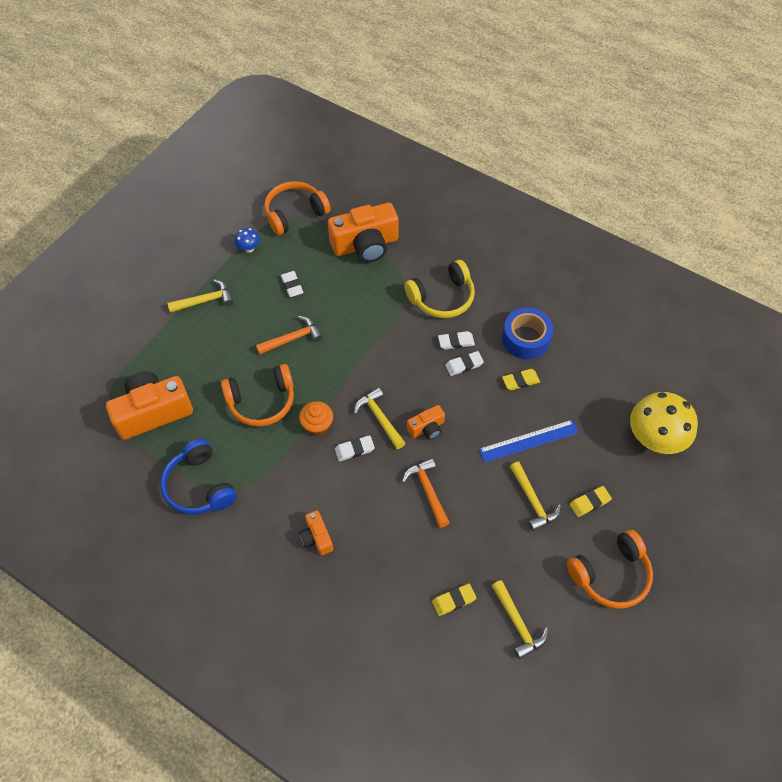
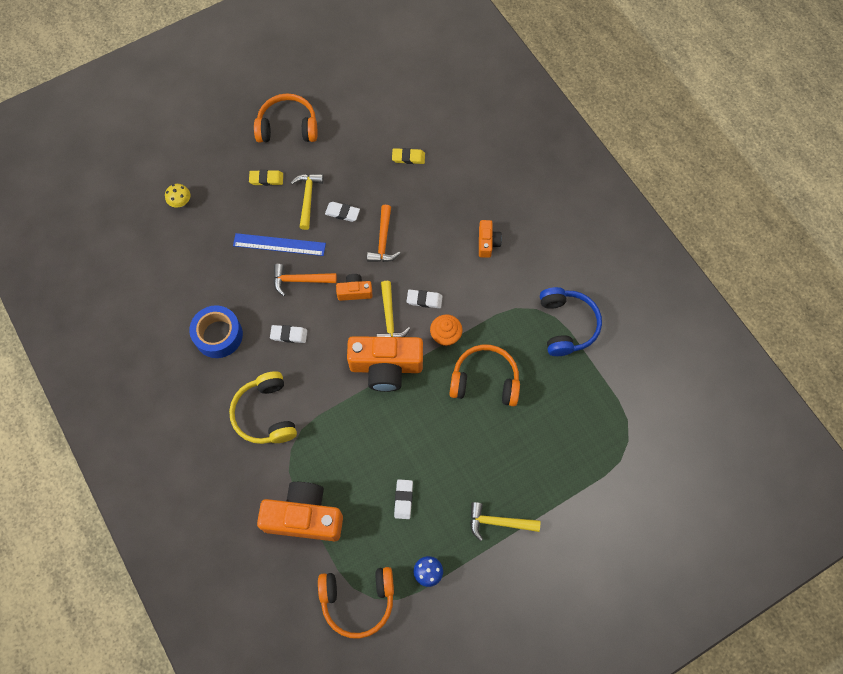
camera: 155 degrees left, 10 degrees up
orange camera [106,371,193,440] -> orange camera moved to [347,336,423,392]
orange hammer [256,316,323,354] -> orange hammer moved to [274,264,337,296]
yellow headphones [404,260,475,318] -> yellow headphones turned 105 degrees counterclockwise [229,371,297,444]
white eraser [438,331,475,350] -> white eraser moved to [325,202,360,222]
yellow hammer [492,580,548,660] -> none
yellow eraser [502,369,540,390] -> none
yellow mushroom [630,392,698,454] -> yellow mushroom [165,184,190,207], size x0.44

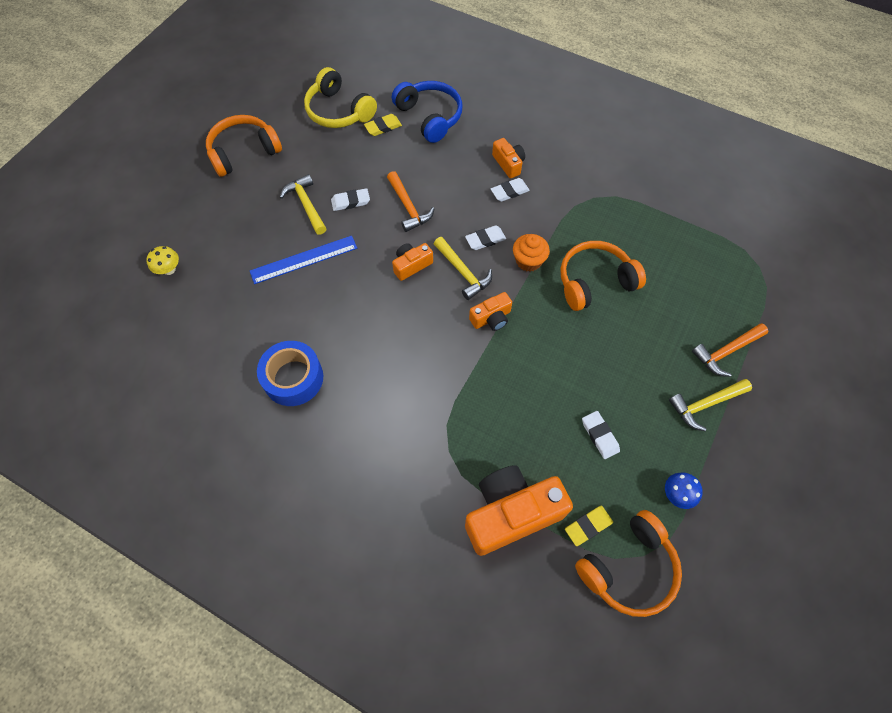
camera: 30 degrees left, 5 degrees down
yellow headphones [229,371,297,444] -> yellow headphones moved to [304,67,377,128]
yellow eraser [249,170,283,186] -> yellow eraser moved to [565,506,613,546]
white eraser [270,325,307,343] -> white eraser moved to [491,178,530,202]
orange hammer [274,264,337,296] -> orange hammer moved to [692,323,768,377]
orange camera [347,336,423,392] -> orange camera [469,292,512,331], size x0.49
blue headphones [540,287,602,356] -> blue headphones moved to [392,81,463,143]

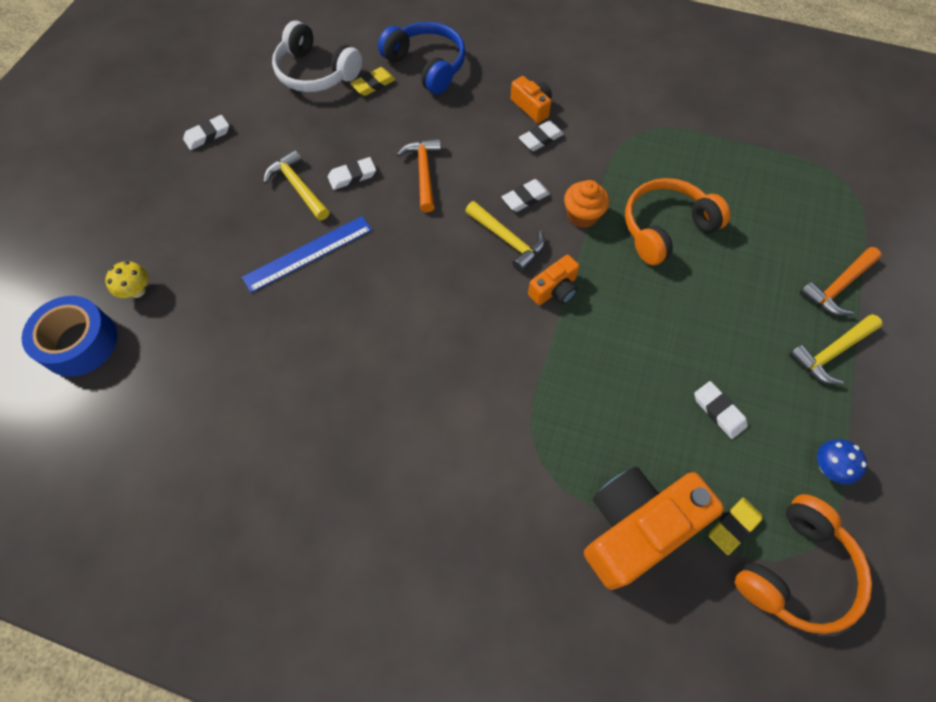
camera: 10 degrees left, 0 degrees up
orange headphones [206,115,282,177] -> white eraser [183,115,229,150]
blue tape [257,341,323,406] -> blue tape moved to [22,296,117,377]
yellow headphones [304,67,377,128] -> white headphones [272,21,362,92]
orange hammer [387,171,435,232] -> orange hammer turned 150 degrees counterclockwise [397,138,441,212]
orange camera [392,243,433,281] -> none

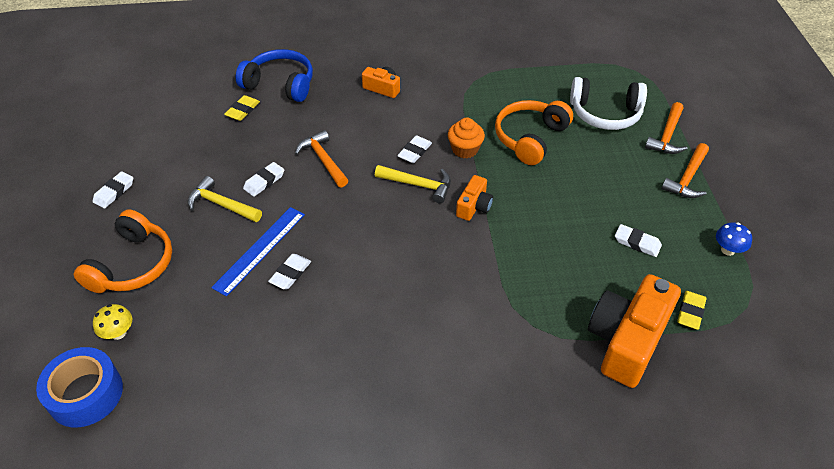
camera: 25 degrees left, 15 degrees down
white headphones [272,21,362,92] -> white headphones moved to [570,77,647,130]
white eraser [519,120,564,151] -> white eraser moved to [268,254,311,290]
orange headphones [735,494,872,634] -> orange headphones moved to [74,209,172,293]
yellow hammer [789,314,883,385] -> orange hammer [661,143,709,198]

